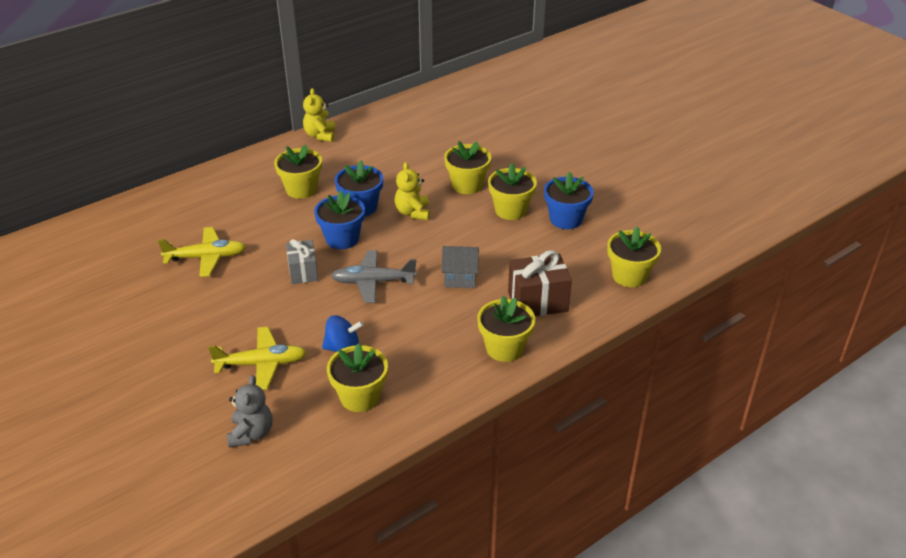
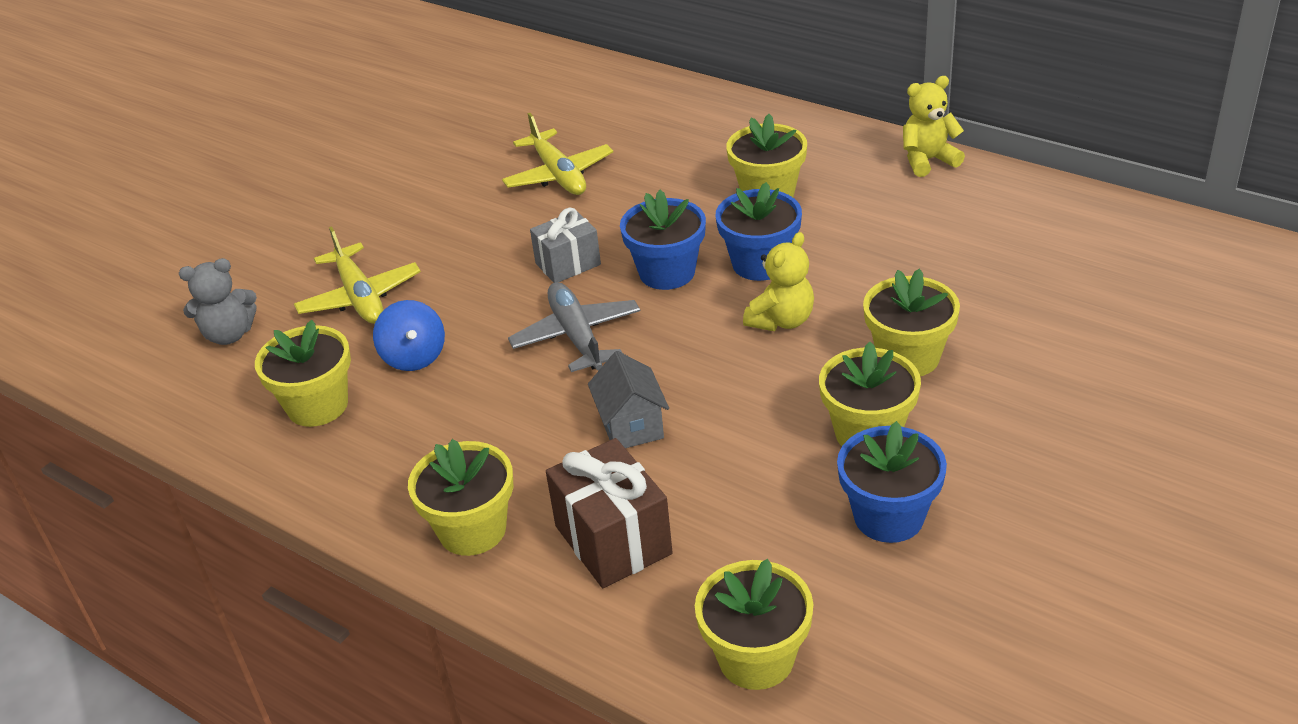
camera: 75 degrees right, 0 degrees up
yellow teddy bear [395,162,430,220] -> yellow teddy bear turned 150 degrees clockwise [743,232,814,331]

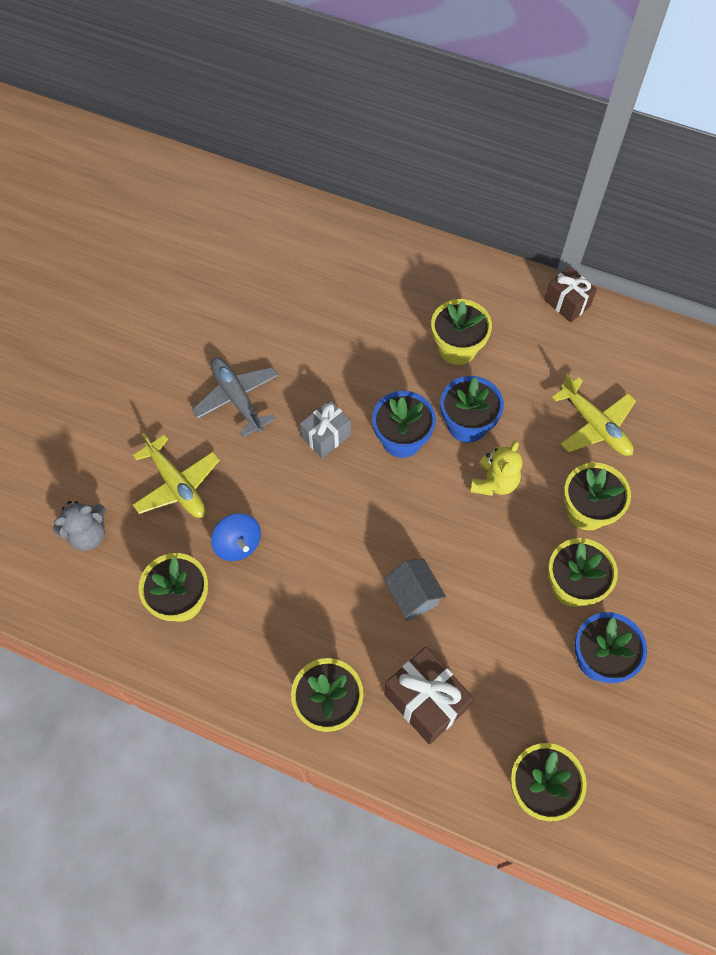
camera: 15 degrees left, 25 degrees up
yellow plane [502,113,613,195] -> yellow plane moved to [552,374,636,456]
grey plane [508,282,641,372] -> grey plane moved to [192,357,278,437]
yellow teddy bear [903,76,965,177] -> brown gift [544,266,597,323]

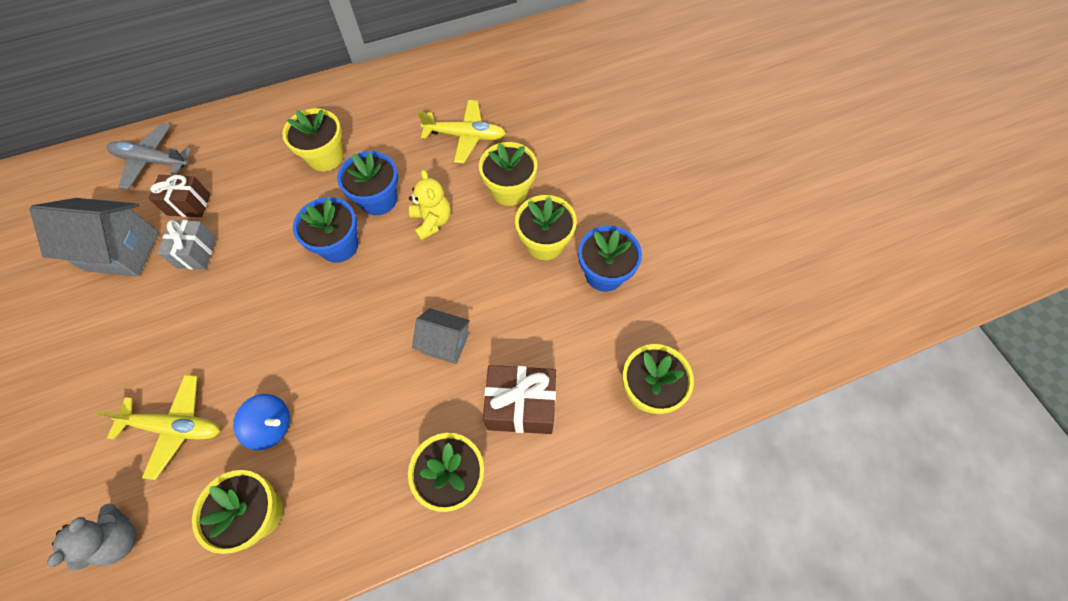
camera: 45 degrees left, 0 degrees up
grey plane [192,357,278,437] -> grey plane moved to [106,123,192,190]
grey gift [300,400,351,458] -> grey gift moved to [158,220,217,270]
brown gift [544,266,597,323] -> brown gift moved to [148,175,211,217]
none -> grey house [29,198,159,277]

